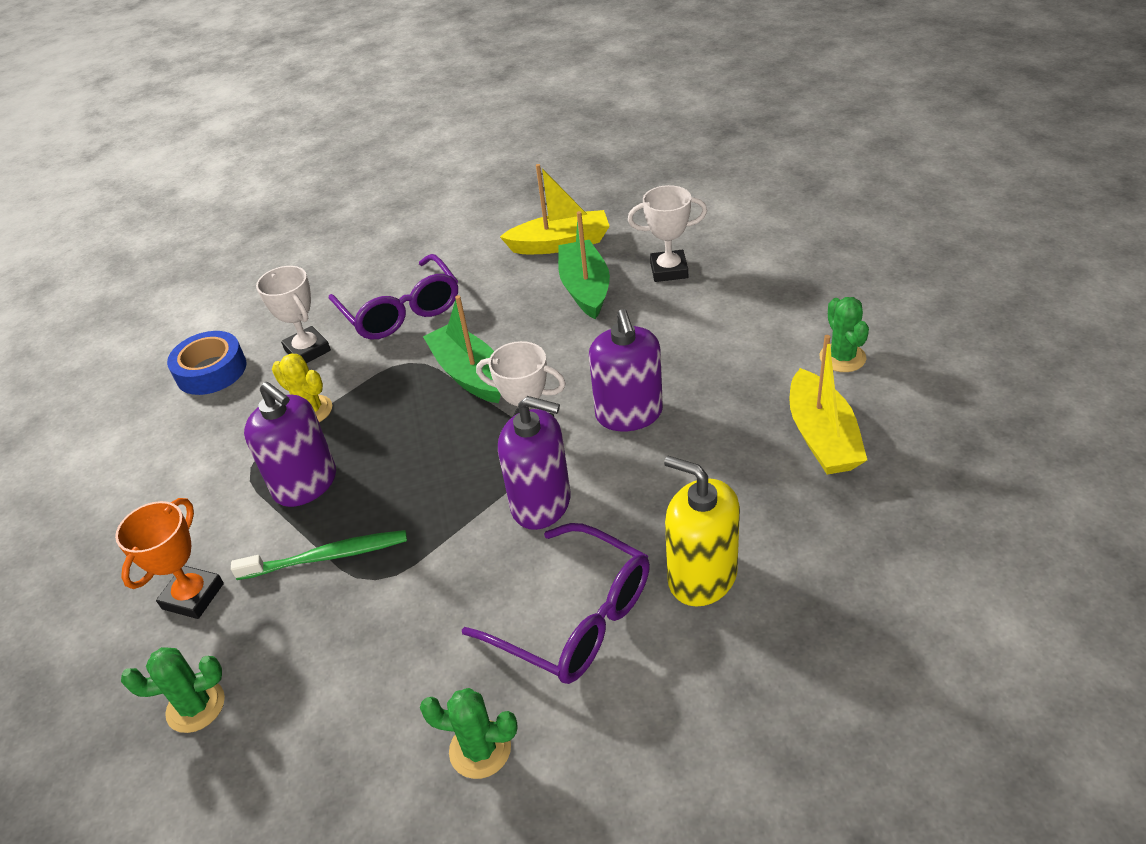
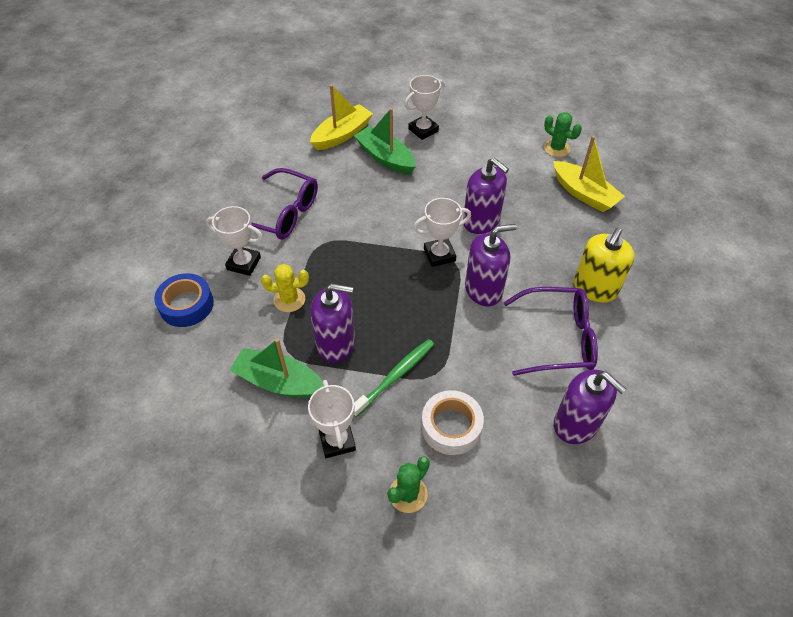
camera: 40 degrees left, 10 degrees up
orange trophy [115,498,224,619] -> white trophy [308,380,356,458]
green cactus [420,688,518,779] -> purple soap dispenser [554,369,626,444]
green boat [423,295,501,403] -> green boat moved to [229,338,323,398]
yellow soap dispenser [664,456,740,607] -> yellow soap dispenser turned 60 degrees counterclockwise [574,228,635,303]
none -> white tape [421,390,484,455]

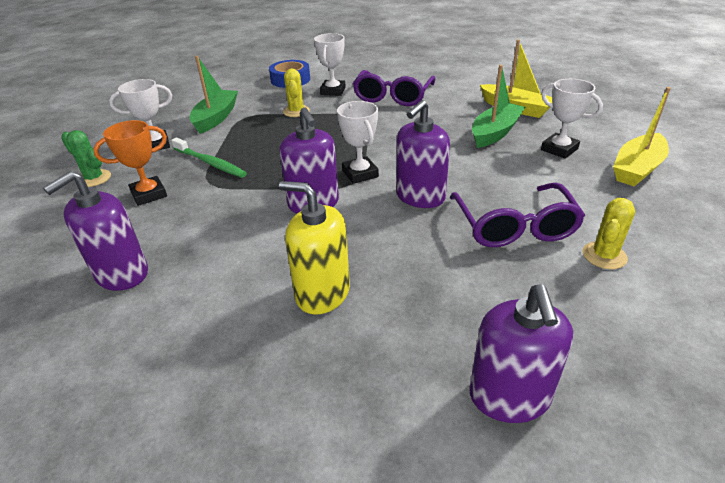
camera: 85 degrees right, 15 degrees down
purple soap dispenser [310,283,355,363] -> purple soap dispenser moved to [469,284,573,423]
white tape [421,390,484,455] -> orange trophy [93,120,167,206]
purple glasses [503,287,598,376] -> purple glasses moved to [450,183,585,247]
green cactus [544,112,582,157] -> yellow cactus [582,198,635,269]
yellow boat [553,136,625,212] -> yellow boat moved to [613,87,671,186]

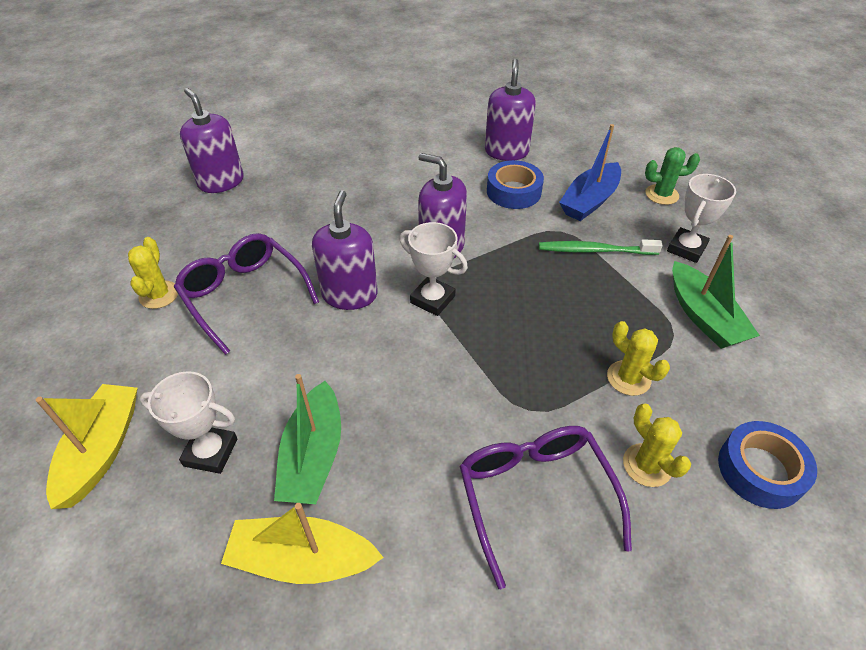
camera: 145 degrees right, 10 degrees up
orange trophy [93,120,167,206] -> blue boat [559,124,621,221]
yellow soap dispenser [279,181,350,314] -> none
white trophy [314,33,346,96] -> yellow cactus [623,404,691,487]
none -> blue tape [487,160,544,209]

